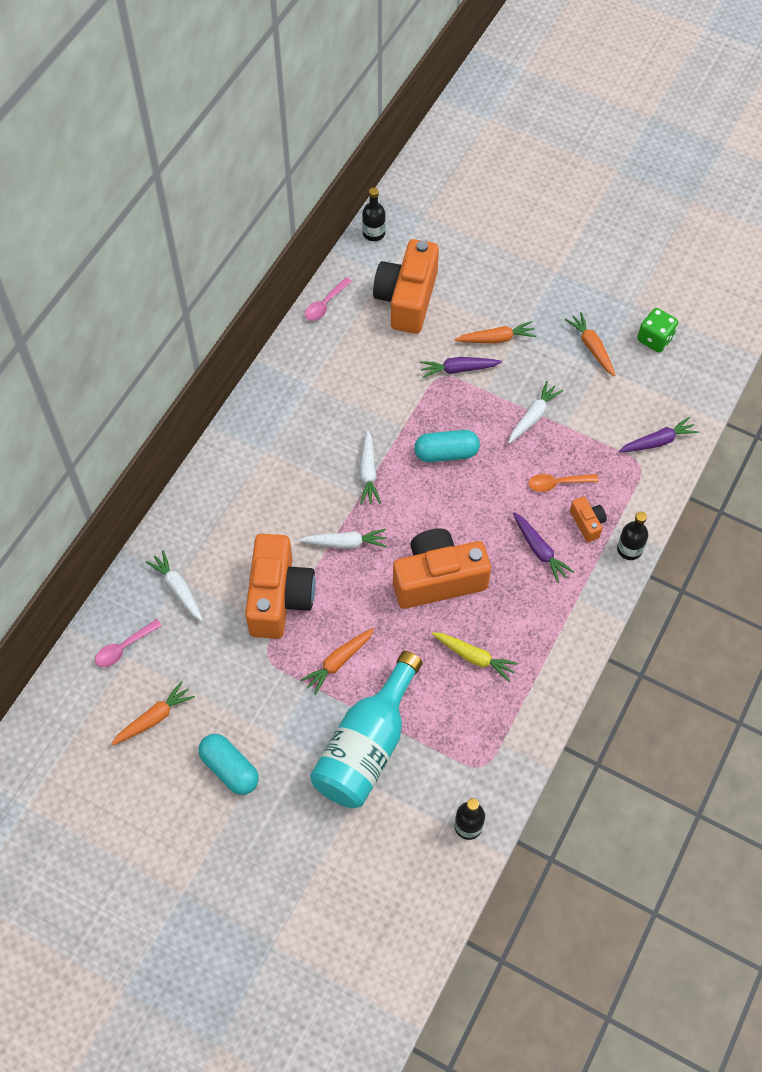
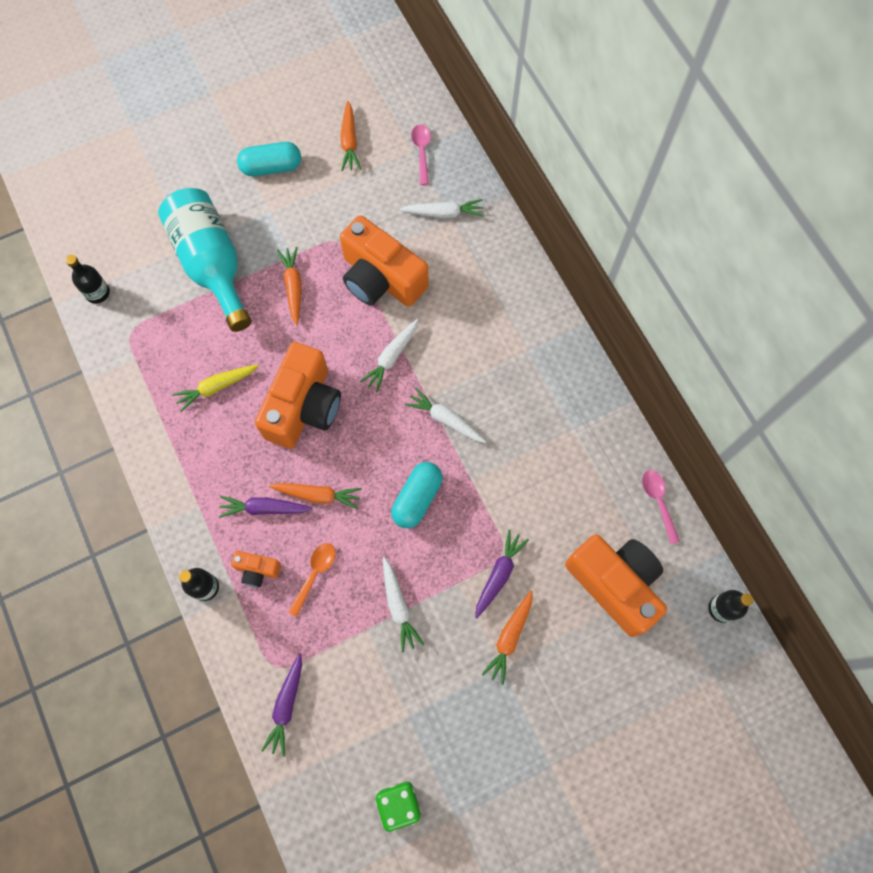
camera: 125 degrees right, 10 degrees up
orange carrot [565,312,616,376] -> orange carrot moved to [269,483,362,510]

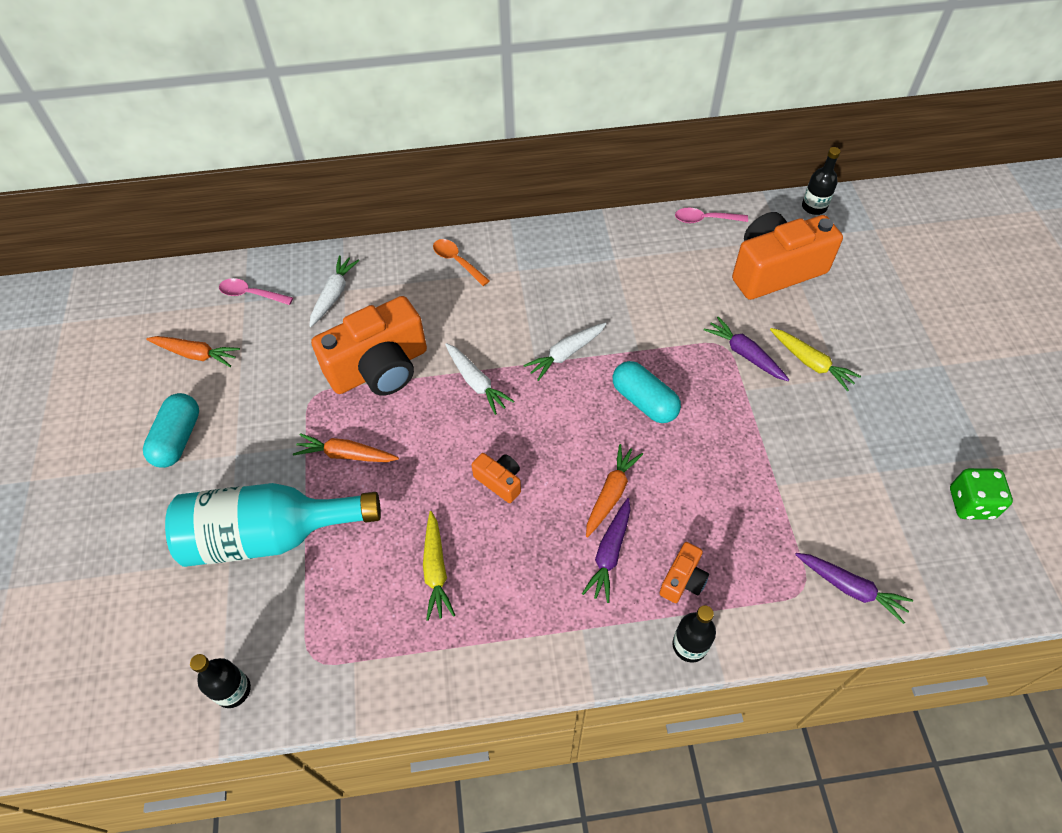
camera: 70 degrees left, 15 degrees down
orange camera [255,342,341,449] -> orange camera [471,453,521,503], size x0.45
orange spoon [288,543,335,617] -> orange spoon moved to [433,239,490,286]
white carrot [383,557,424,652] -> none
orange carrot [482,591,533,685] -> yellow carrot [770,328,861,391]

